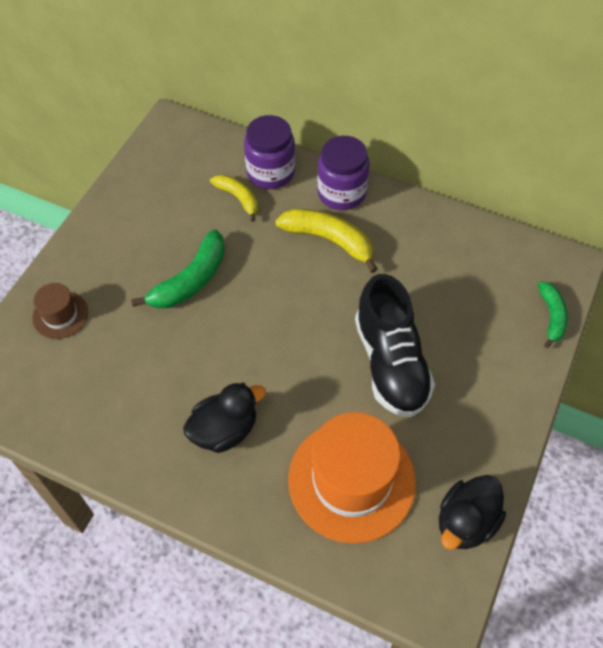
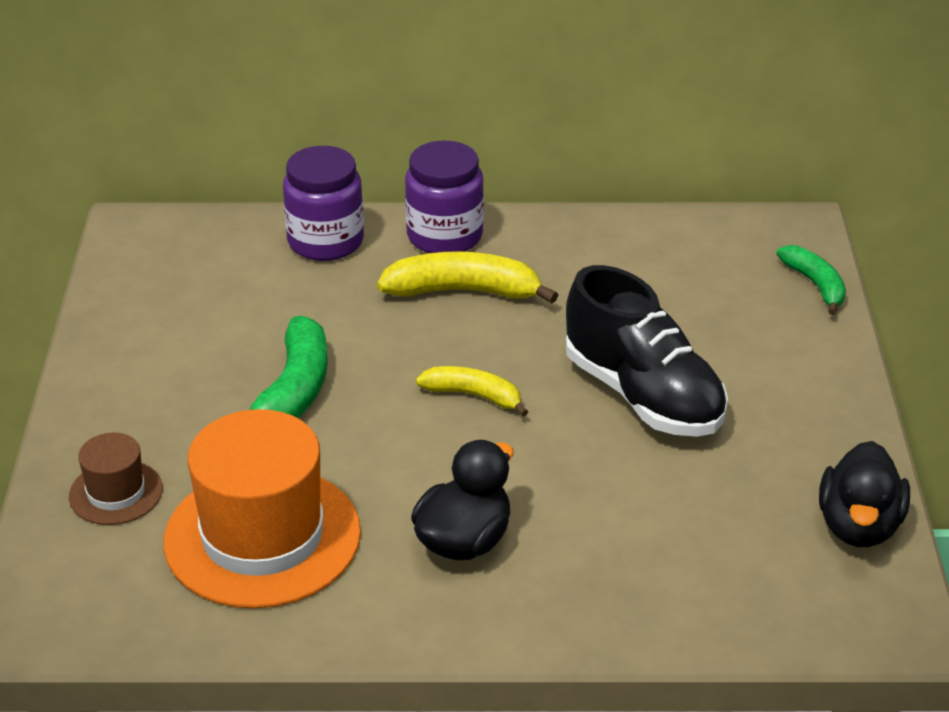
camera: 25 degrees left, 20 degrees down
yellow banana [210,175,258,222] -> yellow banana moved to [416,366,528,417]
orange hat [288,412,416,543] -> orange hat moved to [163,409,361,609]

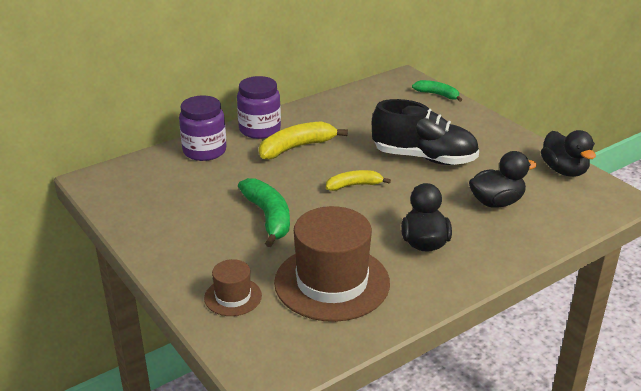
camera: 35 degrees left, 5 degrees down
orange hat [163,409,361,609] -> brown hat [274,206,390,322]
none -> black duck [469,151,537,208]

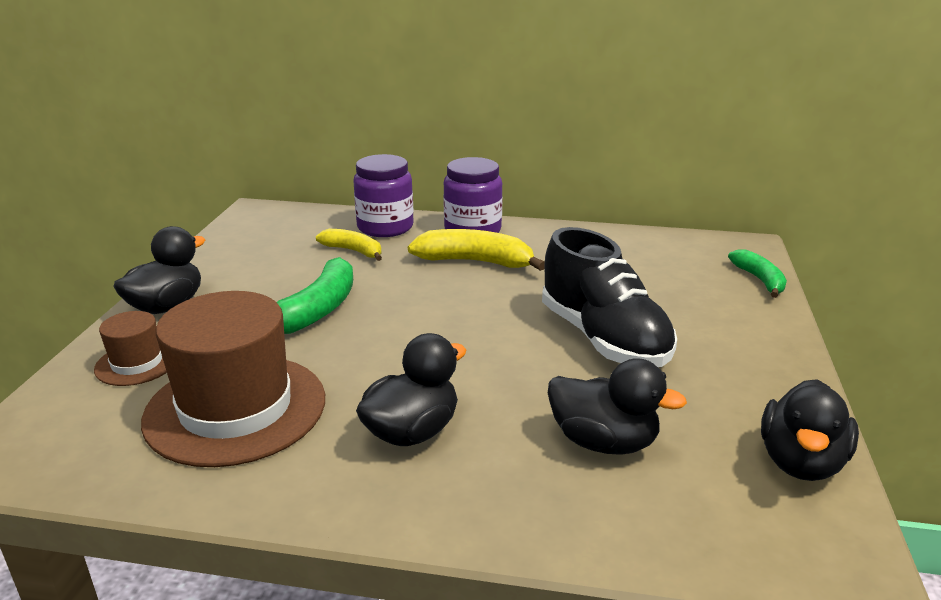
camera: 45 degrees right, 5 degrees down
yellow banana [326,170,391,191] -> yellow banana moved to [316,229,382,261]
none -> black duck [113,226,205,314]

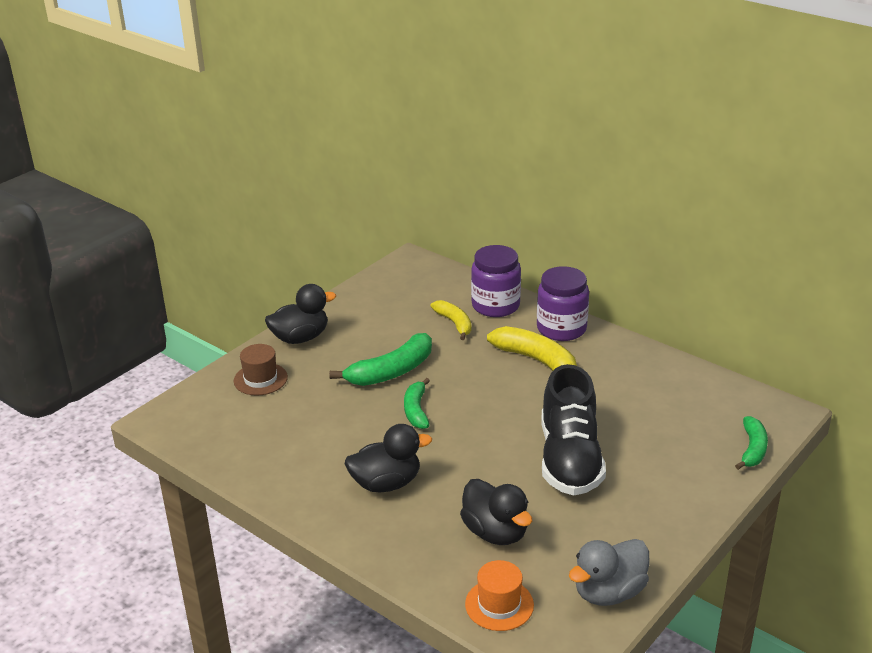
camera: 30 degrees right, 5 degrees up
brown hat [141,291,325,467] -> none
black duck [761,379,859,481] -> grey duck [569,539,650,606]
none -> green banana [404,378,430,429]
none -> orange hat [465,560,534,631]

